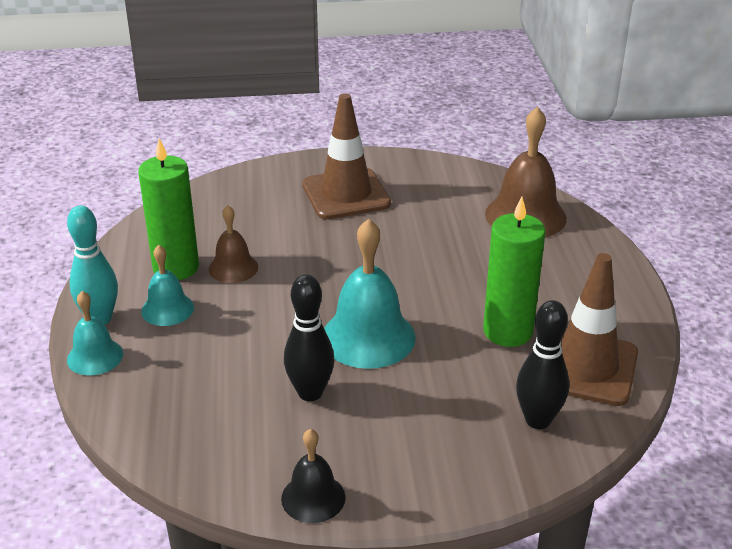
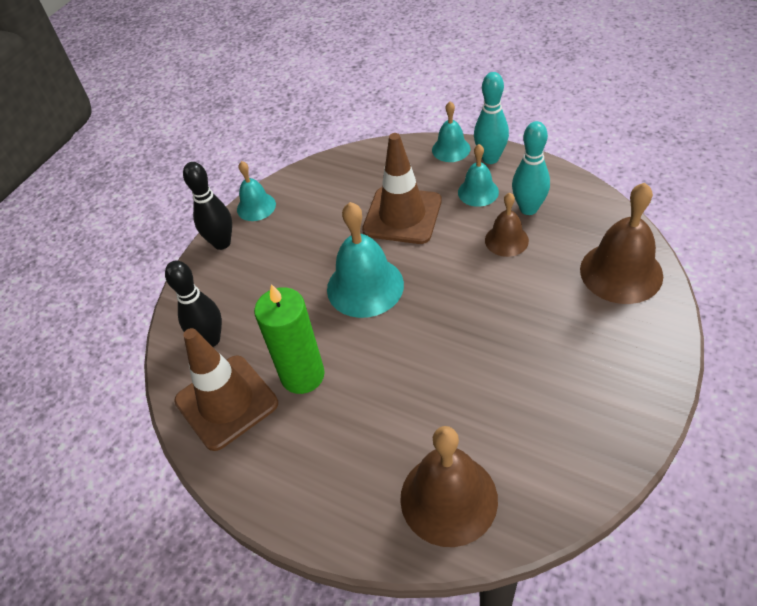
camera: 130 degrees right, 15 degrees up
green candle [138,138,199,280] -> turquoise bowling pin [512,121,550,215]
black bell [281,429,346,523] -> turquoise bell [237,161,276,221]
black bowling pin [284,274,334,401] -> black bowling pin moved to [183,162,232,250]
brown traffic cone [302,93,391,219] -> brown traffic cone moved to [362,133,441,244]
none -> brown bell [580,183,663,304]

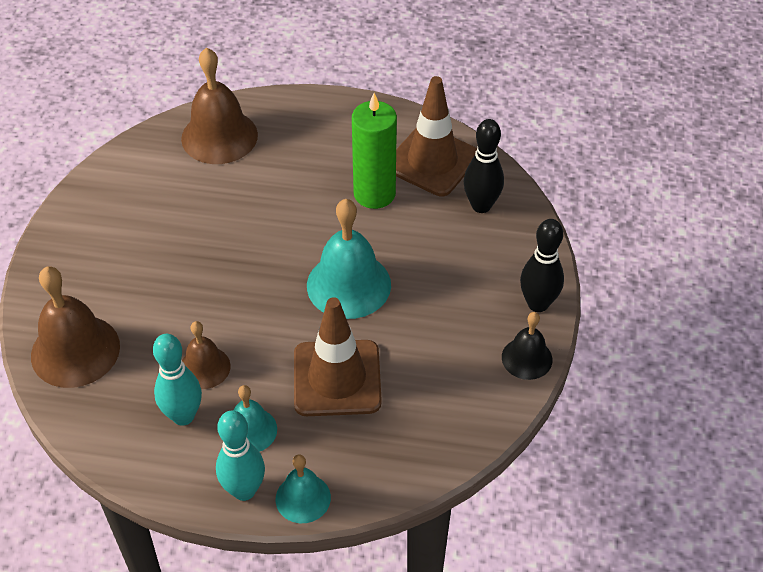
camera: 155 degrees right, 0 degrees up
turquoise bell [237,161,276,221] -> black bell [502,312,552,380]

